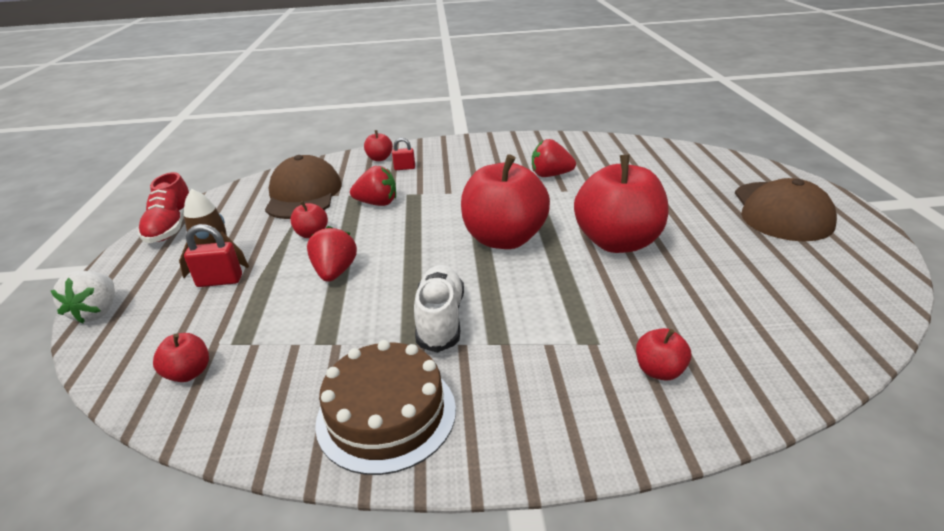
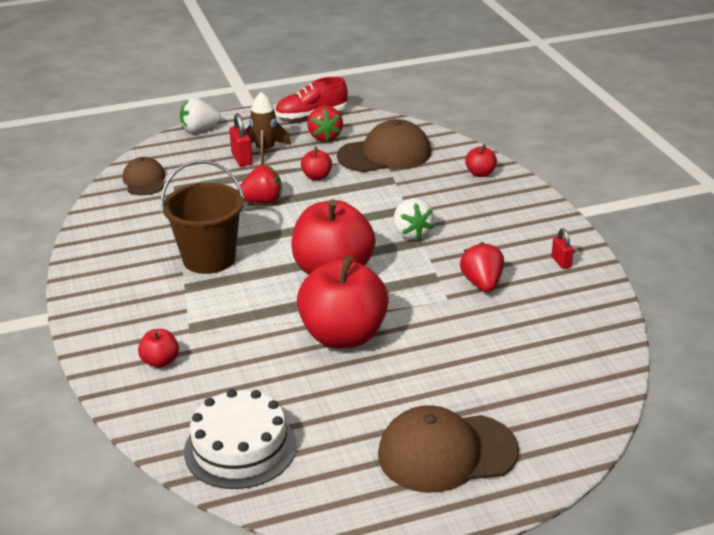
camera: 75 degrees right, 0 degrees up
red apple [153,333,209,382] -> brown cap [123,157,166,195]
brown cake [315,340,456,475] -> none
red strawberry [350,166,396,206] -> red strawberry moved to [307,106,343,142]
red padlock [392,138,415,170] -> red padlock moved to [552,228,574,269]
white shoe [414,265,464,353] -> brown bucket [160,160,245,274]
none -> white cake [184,389,297,489]
none -> white strawberry [394,198,434,240]

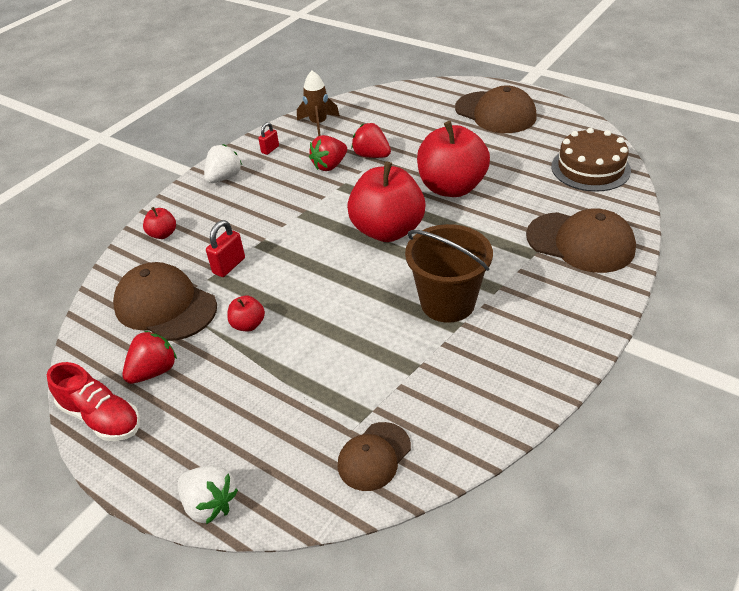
camera: 125 degrees left, 10 degrees up
red apple [138,329,179,368] -> brown cap [526,209,636,273]
white cake [184,389,297,489] -> brown cake [552,128,631,192]
red padlock [229,113,253,166] -> red padlock moved to [206,220,245,277]
red strawberry [237,165,282,203] -> red strawberry moved to [352,123,391,158]
brown rocket [246,92,291,164] -> brown rocket moved to [297,71,340,136]
white strawberry [394,198,434,240] -> white strawberry moved to [204,144,242,183]

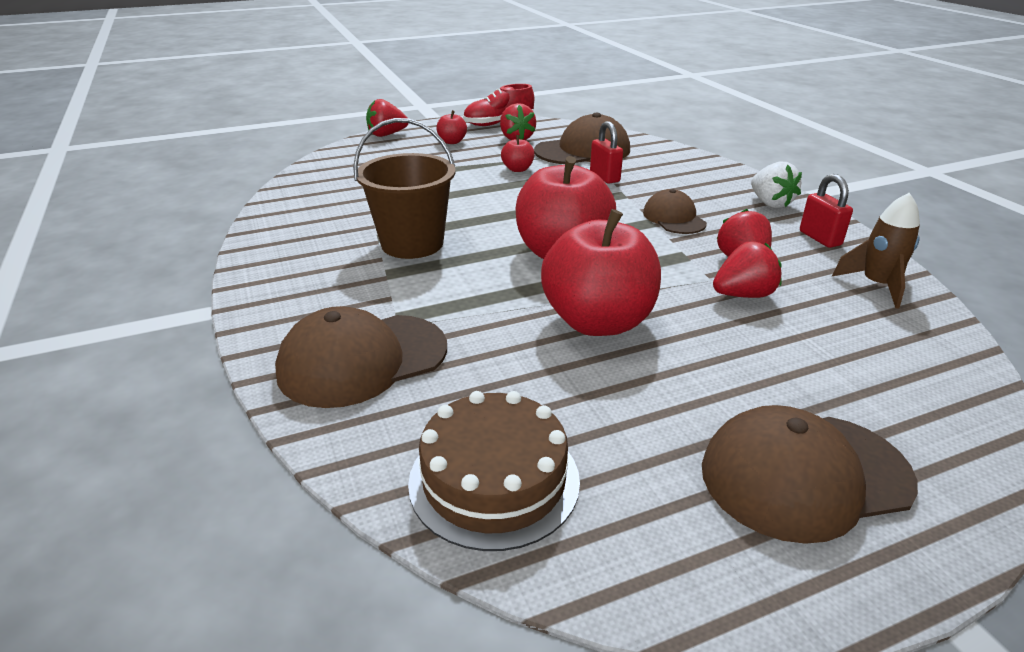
camera: 120 degrees right, 10 degrees down
red apple [143,207,176,239] -> red apple moved to [436,110,467,144]
white strawberry [178,466,238,524] -> red strawberry [366,99,409,137]
red padlock [258,122,279,155] -> red padlock [800,174,853,248], size x1.50
brown cap [338,422,411,491] -> brown cap moved to [643,189,707,234]

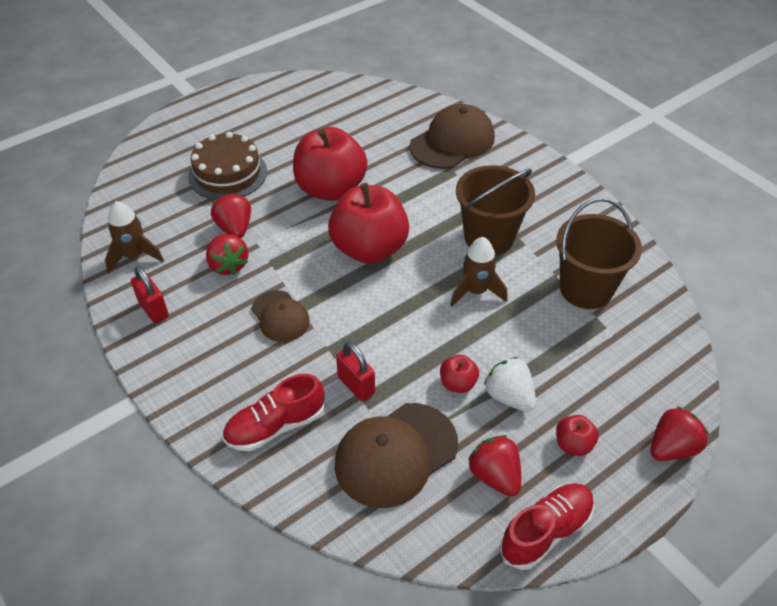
camera: 165 degrees right, 15 degrees up
brown cake [408,391,580,551] -> brown cake moved to [188,132,267,200]
brown cap [702,405,918,544] -> none
red strawberry [713,242,782,298] -> red strawberry turned 105 degrees clockwise [211,193,251,238]
white strawberry [751,162,802,208] -> white strawberry moved to [484,357,536,412]
none -> red shoe [222,374,325,451]
none -> brown rocket [450,237,508,307]
none -> brown bucket [556,198,642,309]

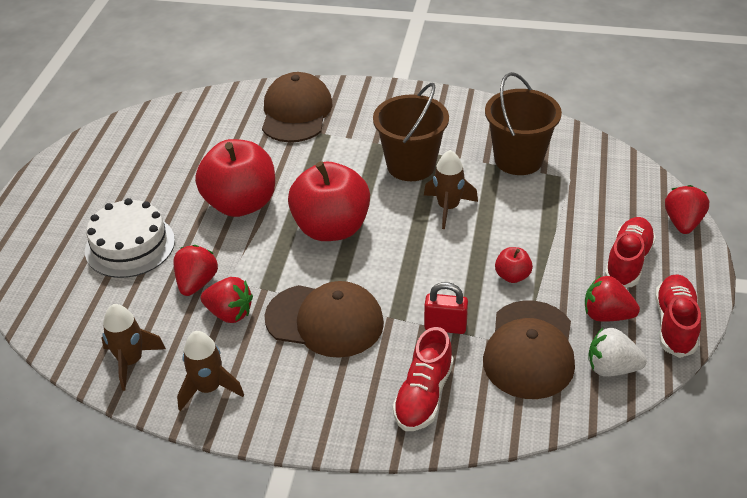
camera: 40 degrees left, 5 degrees down
red padlock [131,266,169,323] -> brown rocket [177,331,244,411]
brown cake [188,132,267,200] -> white cake [85,198,175,278]
red strawberry [211,193,251,238] -> red strawberry turned 75 degrees clockwise [173,245,218,296]
brown cap [251,290,310,342] -> brown cap [265,281,384,358], size x1.67
white strawberry [484,357,536,412] -> white strawberry moved to [588,328,647,377]
red apple [556,415,599,456] -> red shoe [604,217,656,288]

